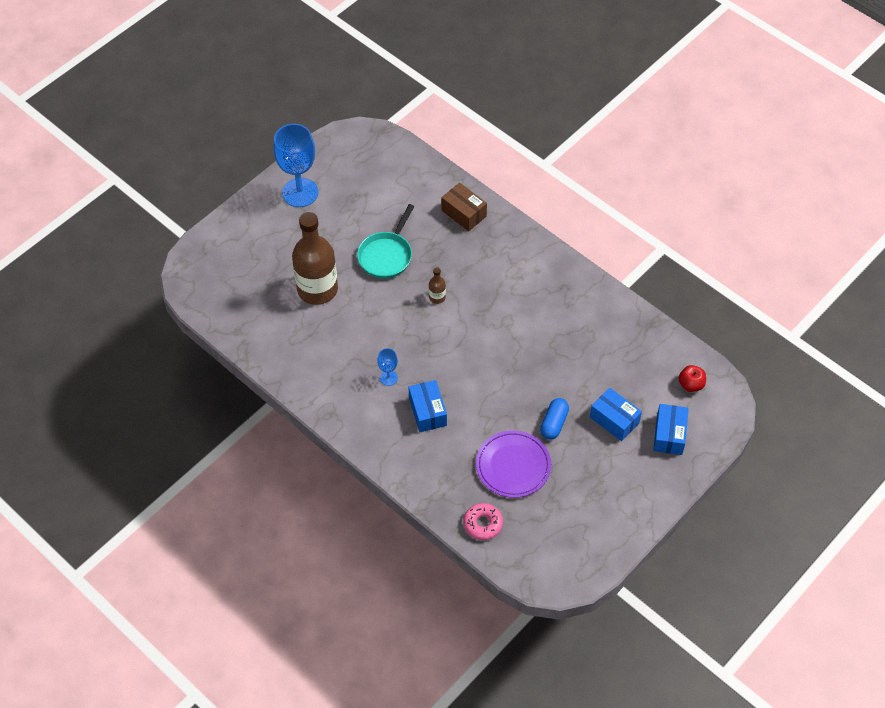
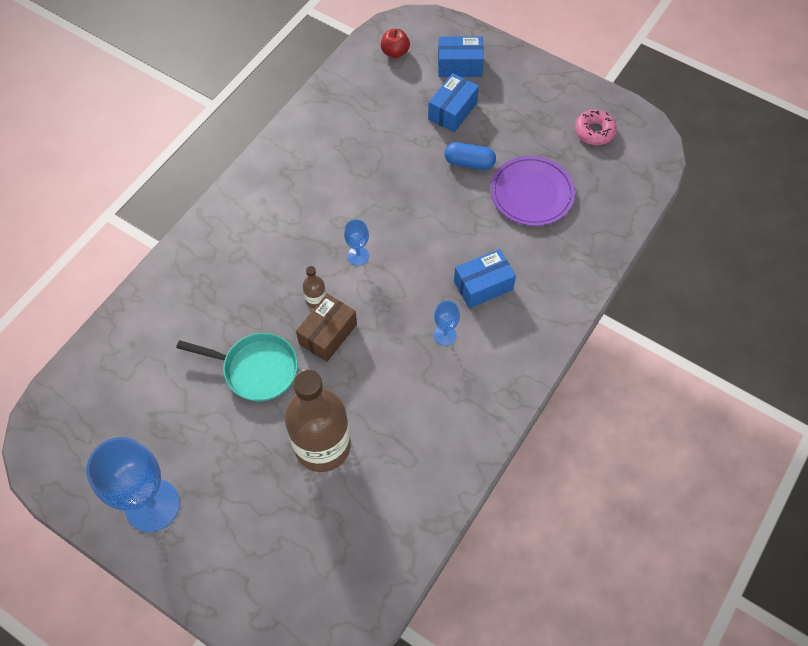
camera: 100 degrees left, 5 degrees up
brown box [441,183,487,231] -> brown box moved to [296,294,357,362]
pink donut [463,503,503,540] -> pink donut moved to [575,110,617,145]
none -> blue goblet [344,219,369,266]

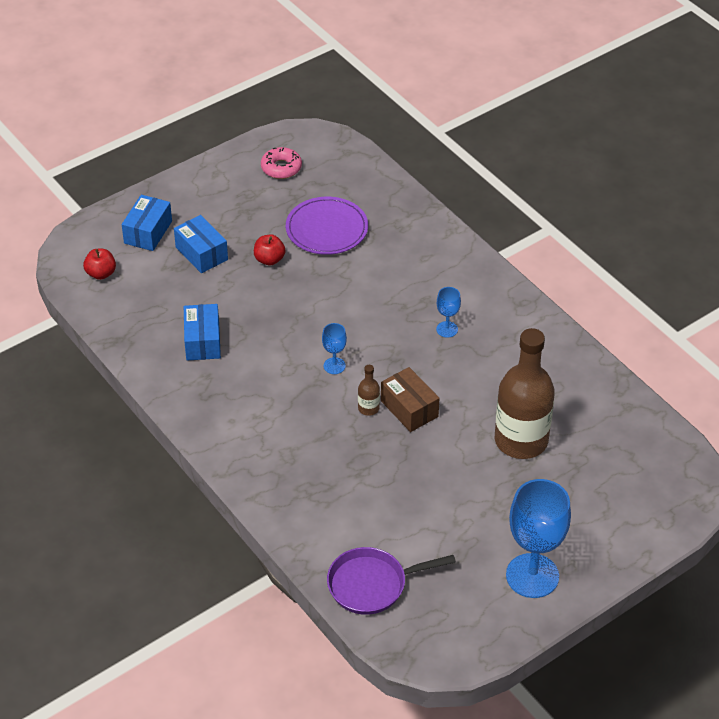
camera: 70 degrees left, 15 degrees down
turquoise pan [176,333,298,401] -> none
blue capsule [444,142,496,170] -> red apple [254,234,285,265]
blue box [454,249,516,308] -> blue box moved to [184,304,221,360]
none -> purple pan [327,547,456,615]

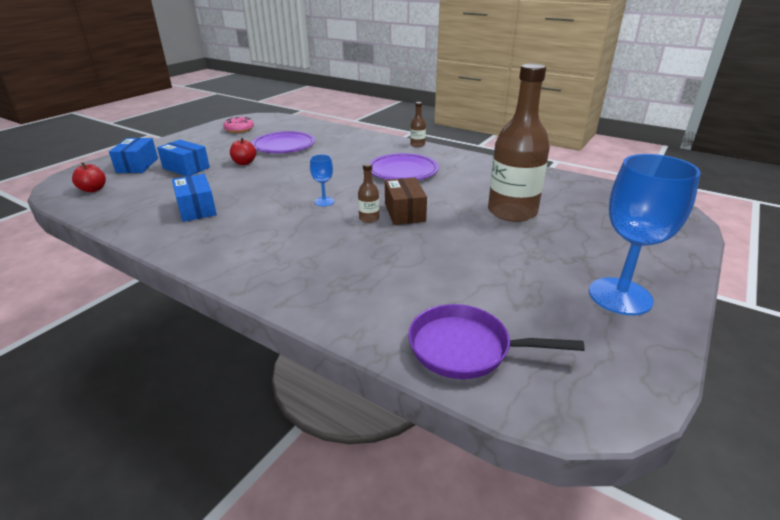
camera: 20 degrees left, 15 degrees down
purple pan [327,547,456,615] -> purple pan turned 45 degrees clockwise [408,304,585,379]
brown box [381,367,439,432] -> brown box turned 45 degrees clockwise [385,177,427,225]
blue goblet [436,287,461,338] -> purple plate [370,153,439,180]
none -> brown bottle [410,102,426,147]

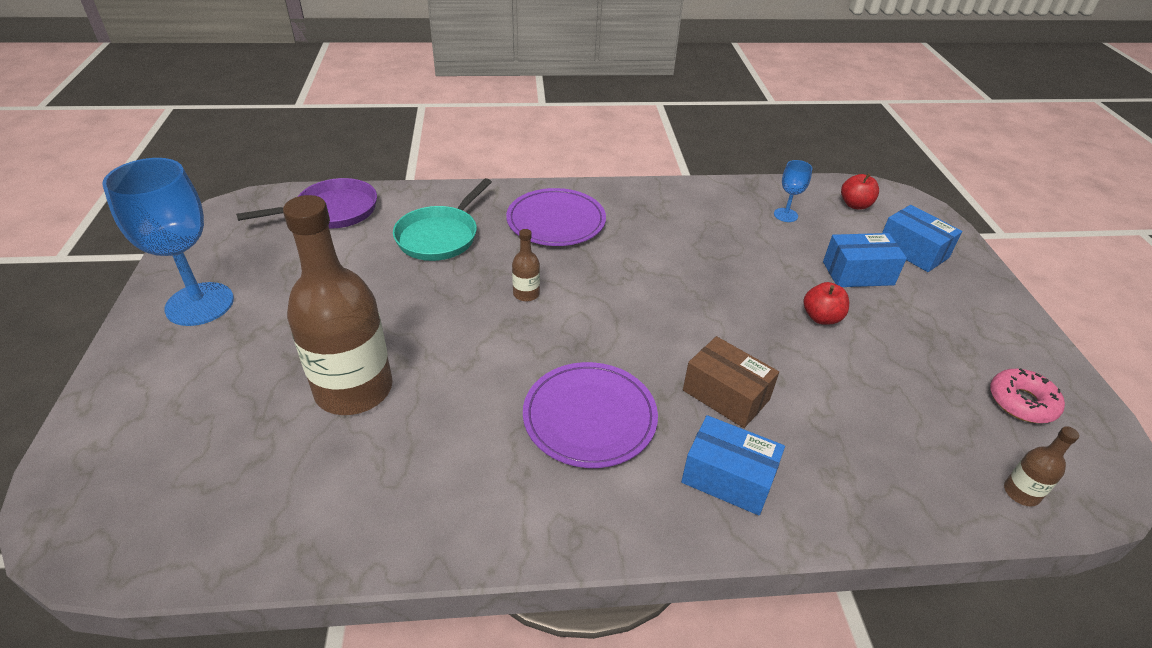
camera: 140 degrees right, 10 degrees up
blue box [172,174,217,222] -> blue box moved to [681,415,785,515]
purple plate [252,131,315,153] -> purple plate moved to [506,188,606,246]
blue goblet [310,154,334,206] -> blue goblet moved to [774,160,813,222]
brown box [385,177,427,225] -> brown box moved to [683,336,779,428]
brown bottle [410,102,426,147] -> brown bottle moved to [1004,426,1079,507]
none -> turquoise pan [393,178,492,261]

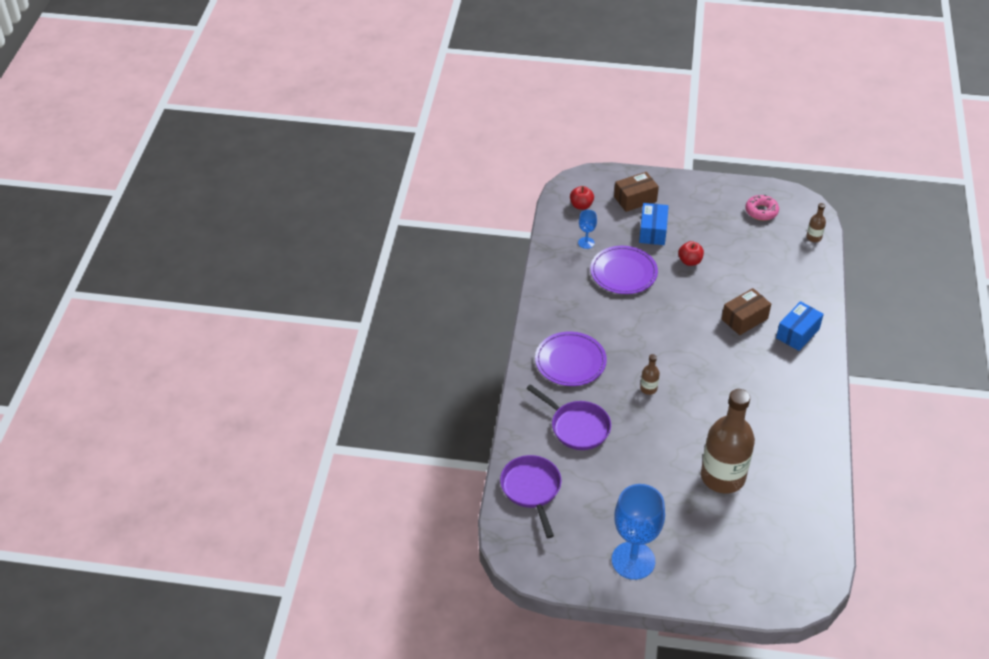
camera: 75 degrees left, 5 degrees up
turquoise pan [393,178,492,261] -> purple pan [526,384,611,450]
purple plate [523,362,658,468] -> purple plate moved to [590,246,658,294]
blue box [882,205,962,272] -> brown box [614,172,659,212]

